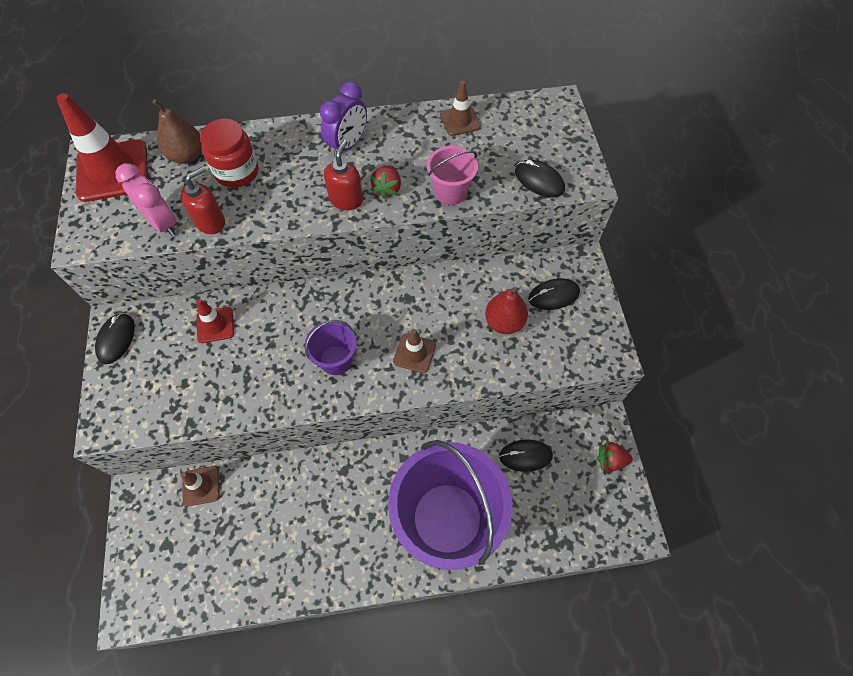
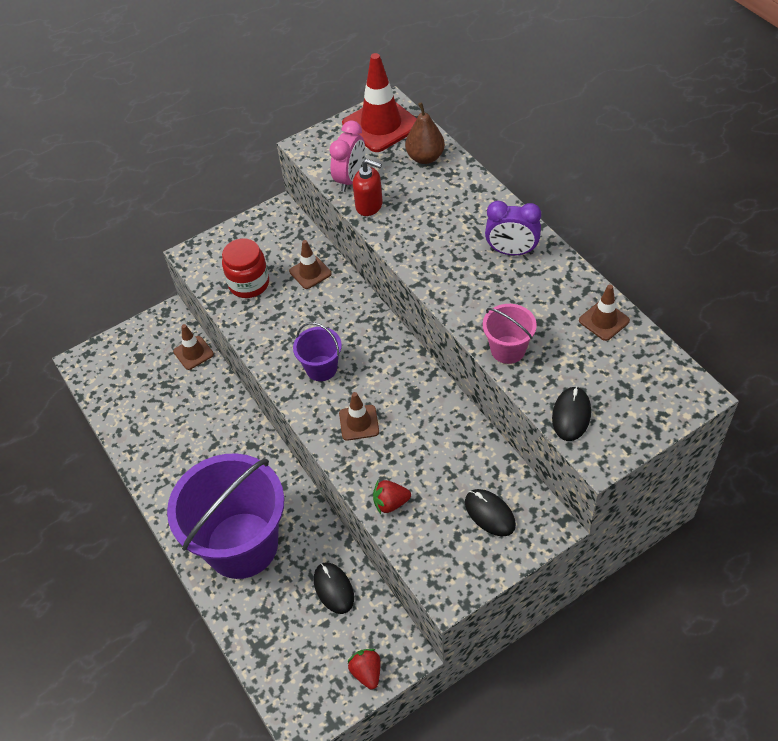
camera: 70 degrees right, 10 degrees down
black mouse [95,313,135,364] -> none
red traffic cone [196,299,234,343] -> brown traffic cone [289,240,332,289]
red jar [200,119,259,188] -> red jar moved to [222,238,269,298]
red soap dispenser [324,140,363,210] -> none
red strawberry [370,165,401,199] -> red strawberry moved to [373,480,411,514]
red pear [485,287,528,334] -> none

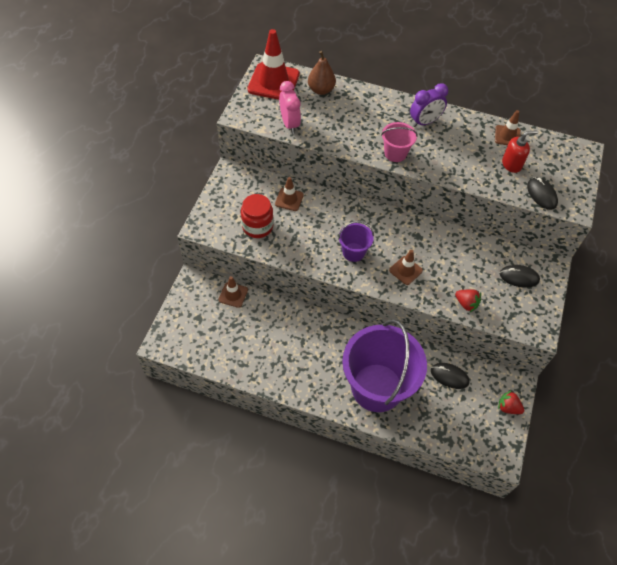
camera: 45 degrees left, 5 degrees up
red soap dispenser [353,159,383,216] -> red soap dispenser moved to [502,130,538,173]
red strawberry [373,480,411,514] -> red strawberry turned 90 degrees counterclockwise [455,290,481,312]
pink bucket [483,304,537,364] -> pink bucket moved to [381,122,418,162]

